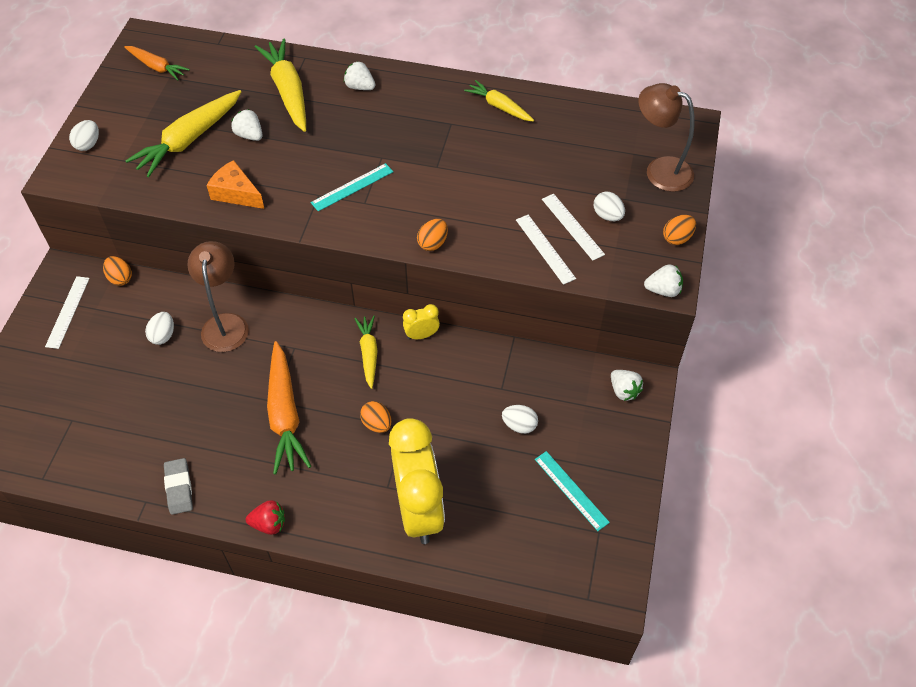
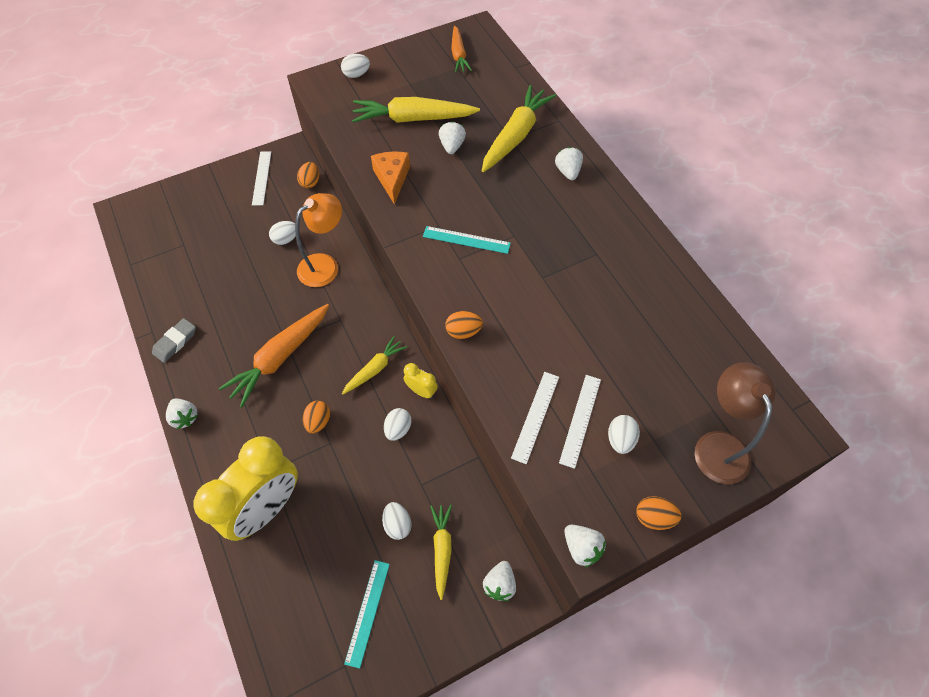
camera: 50 degrees right, 5 degrees up
white ruler [45,276,90,349] -> white ruler turned 60 degrees counterclockwise [252,151,271,206]
brown lamp [187,241,249,352] -> orange lamp [295,193,342,287]
red strawberry [246,500,285,535] -> white strawberry [166,399,198,429]
yellow carrot [464,80,534,122] -> yellow carrot moved to [430,505,452,600]
none -> white egg [384,408,411,441]

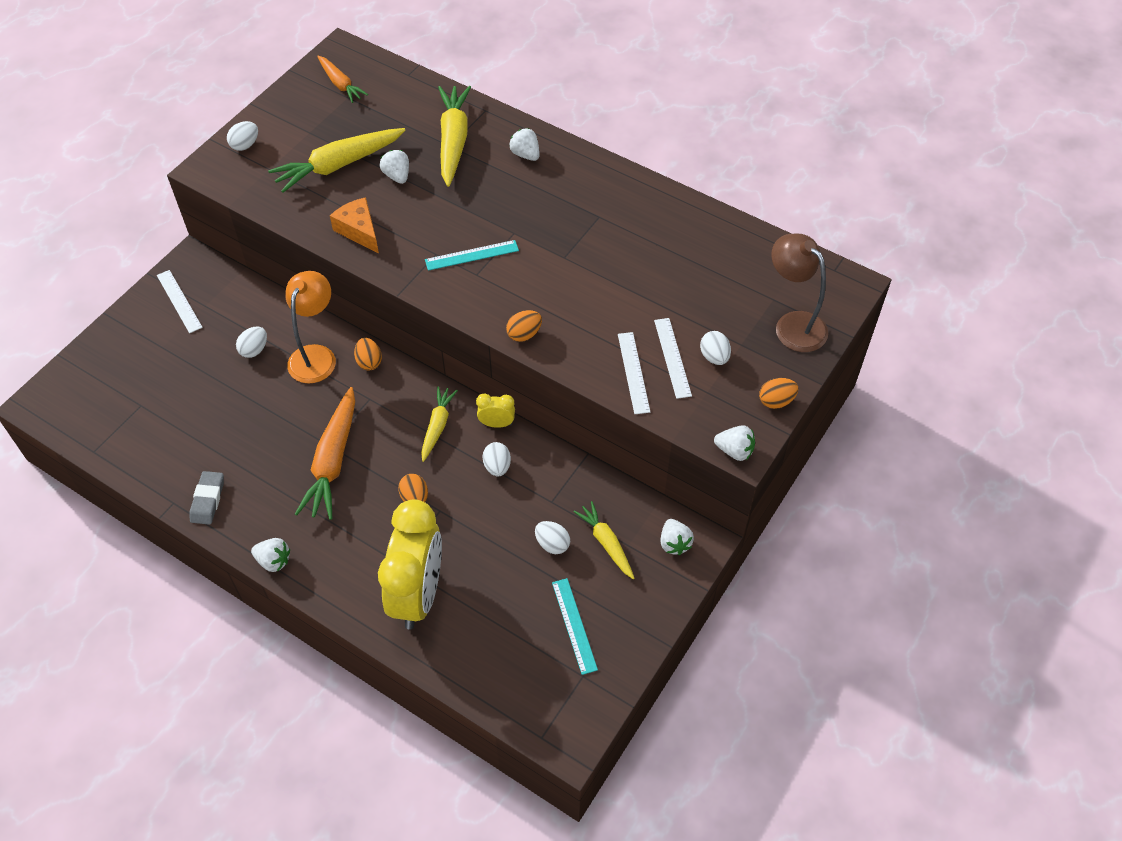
camera: 30 degrees left, 5 degrees down
orange egg [297,162,319,188] -> orange egg moved to [354,338,382,371]

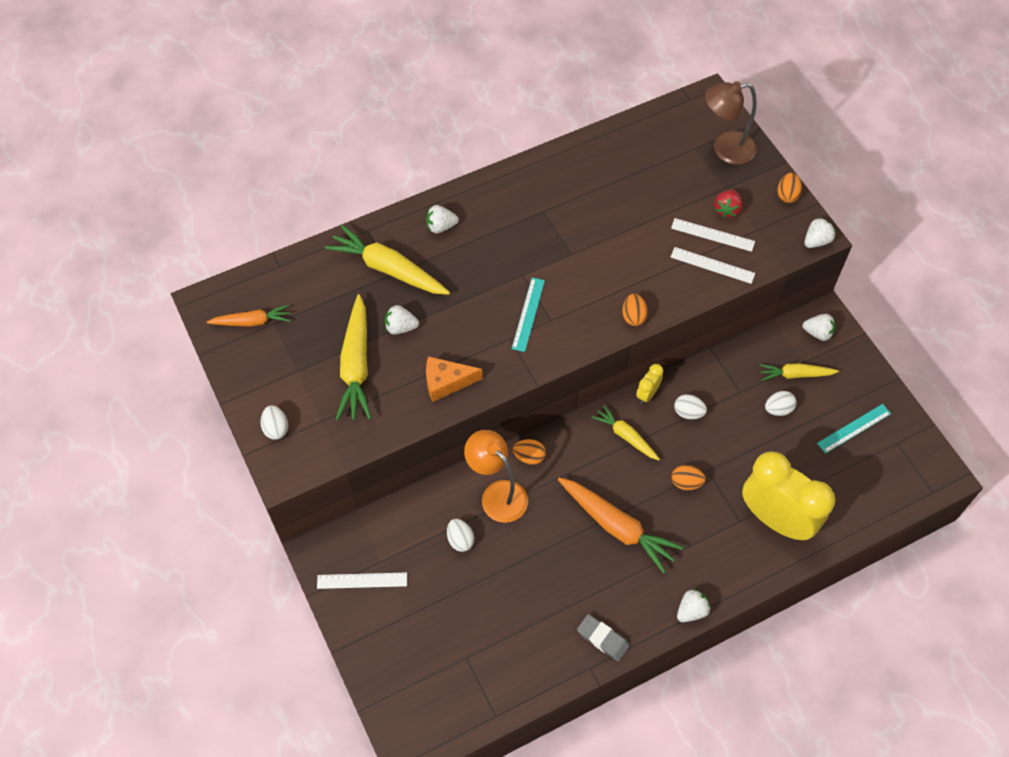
camera: 60 degrees left, 5 degrees up
turquoise ruler [552,578,598,675] -> turquoise ruler turned 45 degrees counterclockwise [817,404,891,454]
white egg [700,331,731,365] -> red strawberry [714,190,742,218]

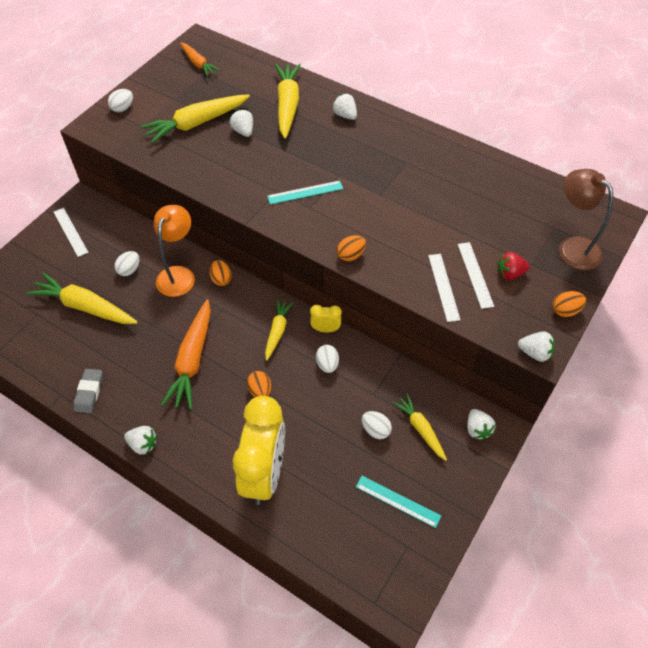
camera: 60 degrees right, 5 degrees down
orange cheese [426,356,483,402] -> none
none -> yellow carrot [26,273,138,324]

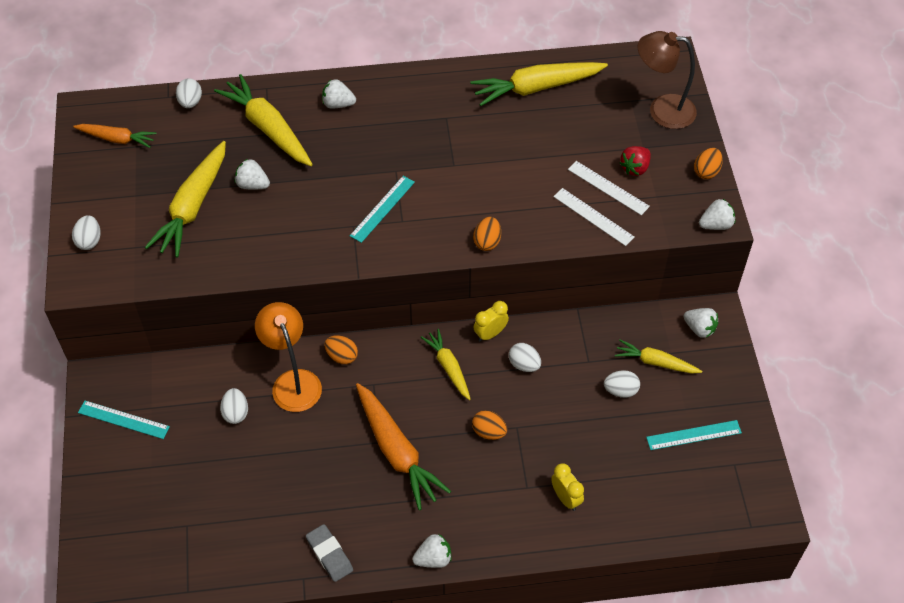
camera: 40 degrees left, 0 degrees up
yellow carrot [26,273,138,324] -> yellow carrot moved to [470,62,608,106]
white ruler [54,208,89,257] -> turquoise ruler [78,401,170,439]
yellow clock [233,396,285,505] -> yellow clock [551,463,584,511], size x0.42
none -> white egg [176,78,202,108]

